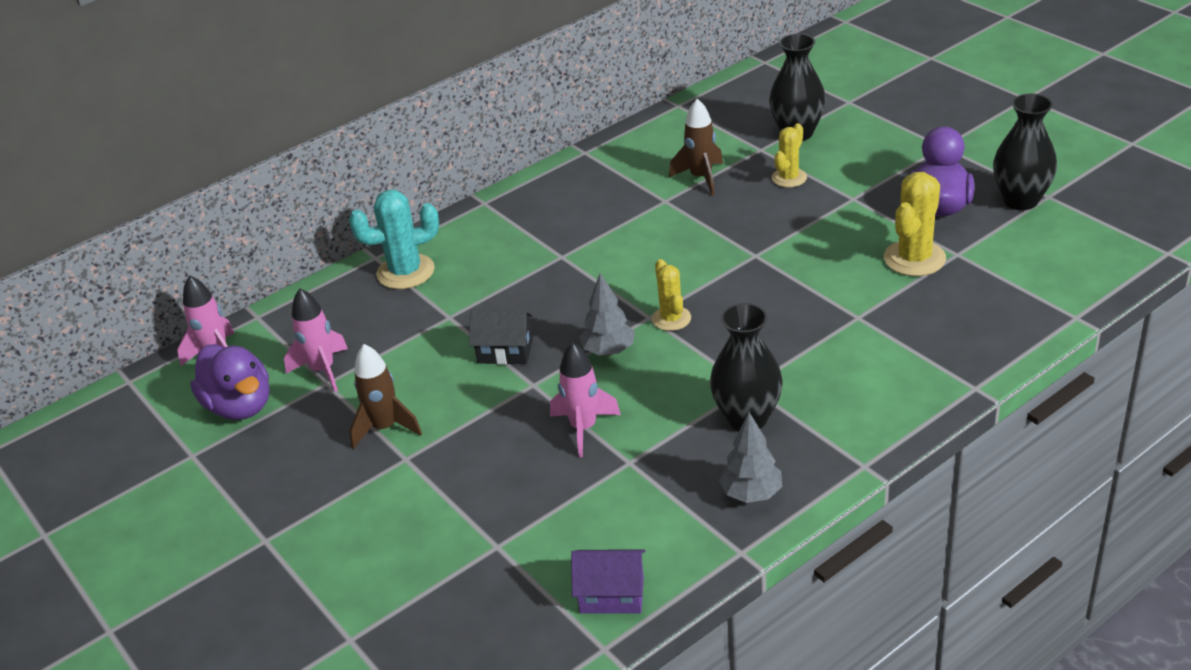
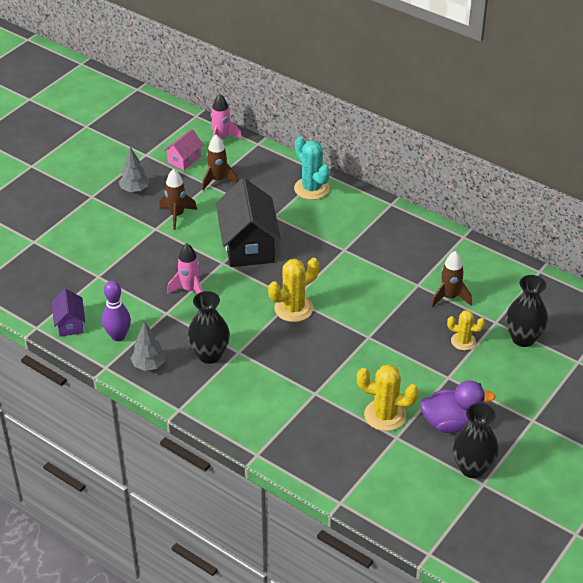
camera: 70 degrees right, 5 degrees up
purple duck [190,344,269,420] -> pink house [164,129,204,170]
pink rocket [284,288,348,392] -> brown rocket [202,135,238,190]
black house [469,309,534,365] -> black house [216,178,281,267], size x1.97
grey tree [579,273,635,356] -> grey tree moved to [119,147,149,192]
yellow cactus [652,259,691,331] -> yellow cactus [268,258,319,322], size x1.58
none -> purple bowling pin [102,281,131,341]

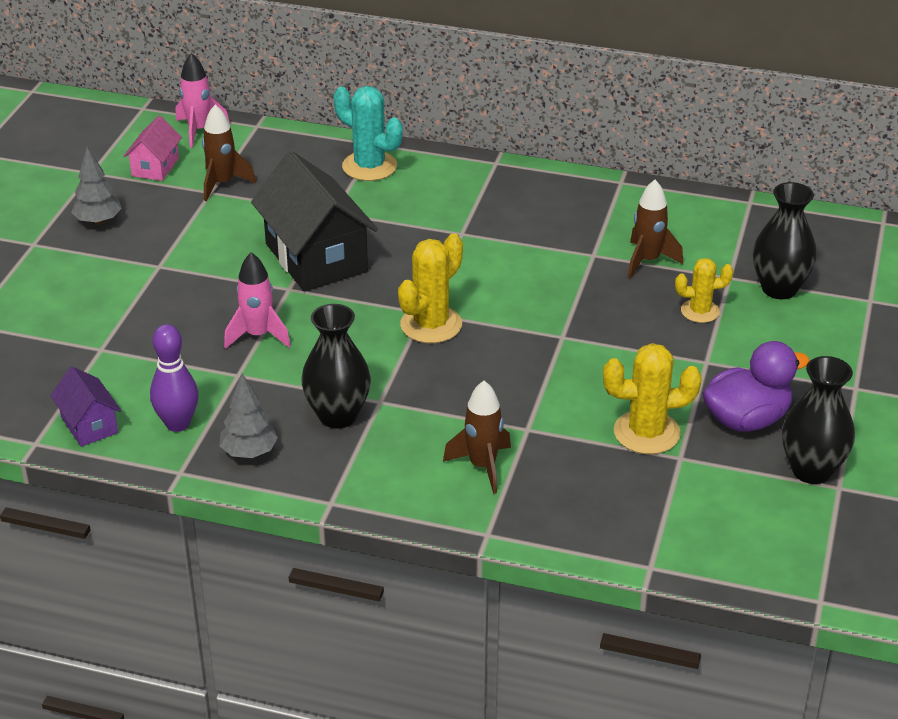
camera: 20 degrees left, 5 degrees down
brown rocket [159,169,197,230] -> brown rocket moved to [443,381,511,494]

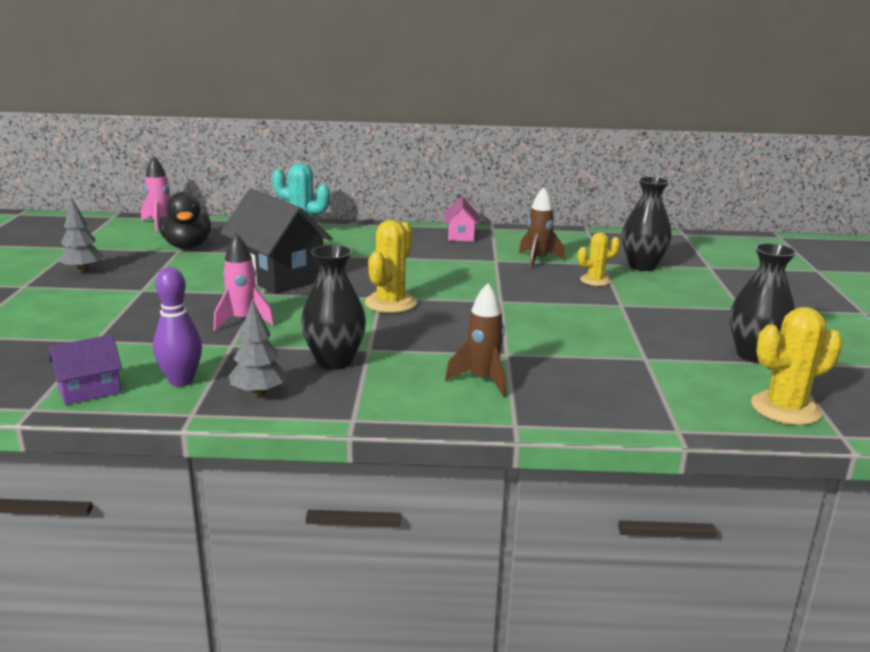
camera: 15 degrees left, 15 degrees down
purple house [50,367,121,447] -> purple house turned 75 degrees counterclockwise [49,334,122,405]
pink house [123,116,182,181] -> pink house moved to [445,197,479,241]
brown rocket [202,105,256,201] -> black duck [159,192,211,249]
yellow cactus [603,343,702,454] -> yellow cactus moved to [751,307,843,425]
purple duck [703,341,810,431] -> none

